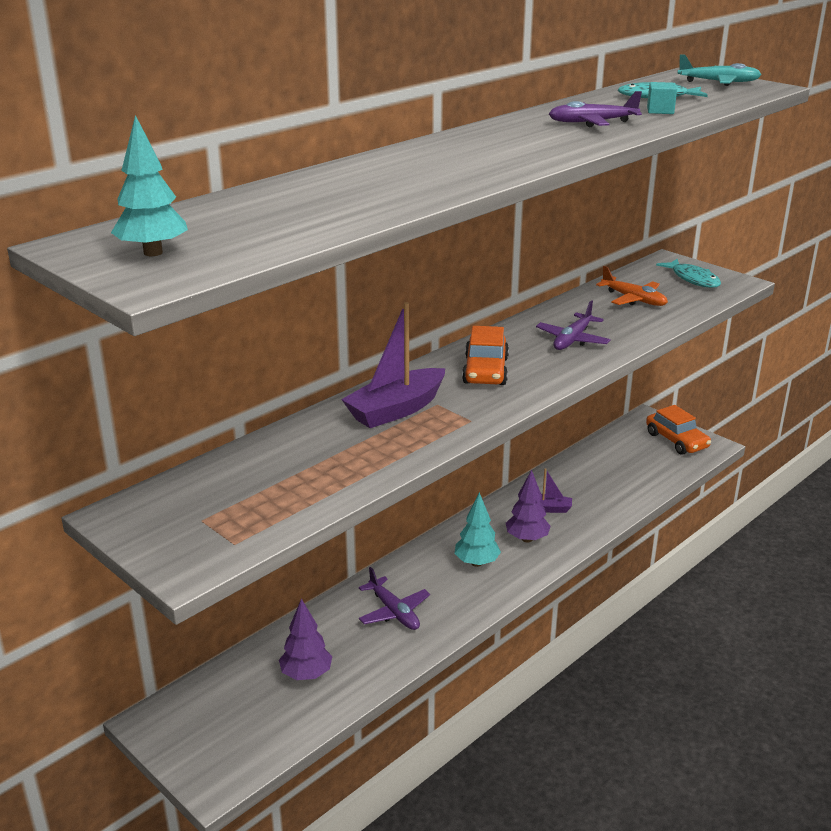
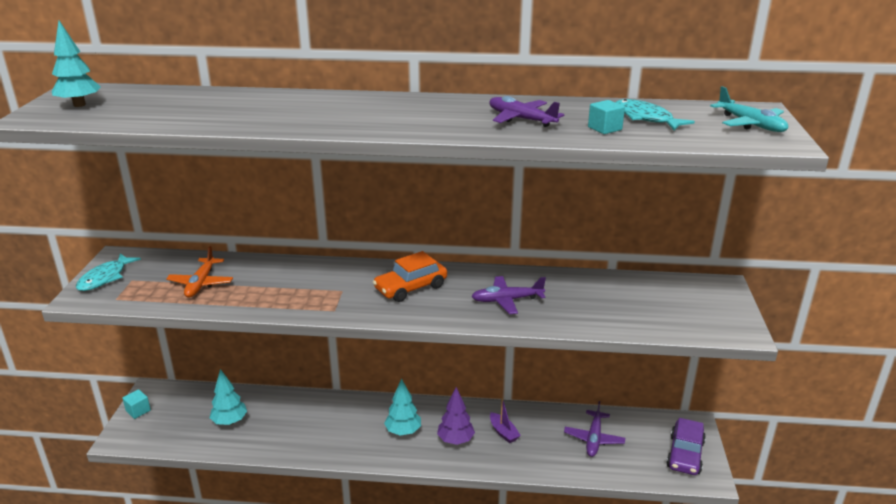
camera: 50 degrees right, 0 degrees up
purple tree [279,598,332,680] -> turquoise tree [210,369,247,425]
purple boat [341,302,445,428] -> none
purple plane [359,567,430,630] -> purple plane moved to [564,401,625,457]
orange plane [596,266,668,306] -> orange plane moved to [166,246,233,298]
orange car [646,405,711,455] -> purple car [666,418,706,475]
turquoise fish [656,259,721,288] -> turquoise fish moved to [76,253,141,291]
none -> turquoise cube [122,389,151,419]

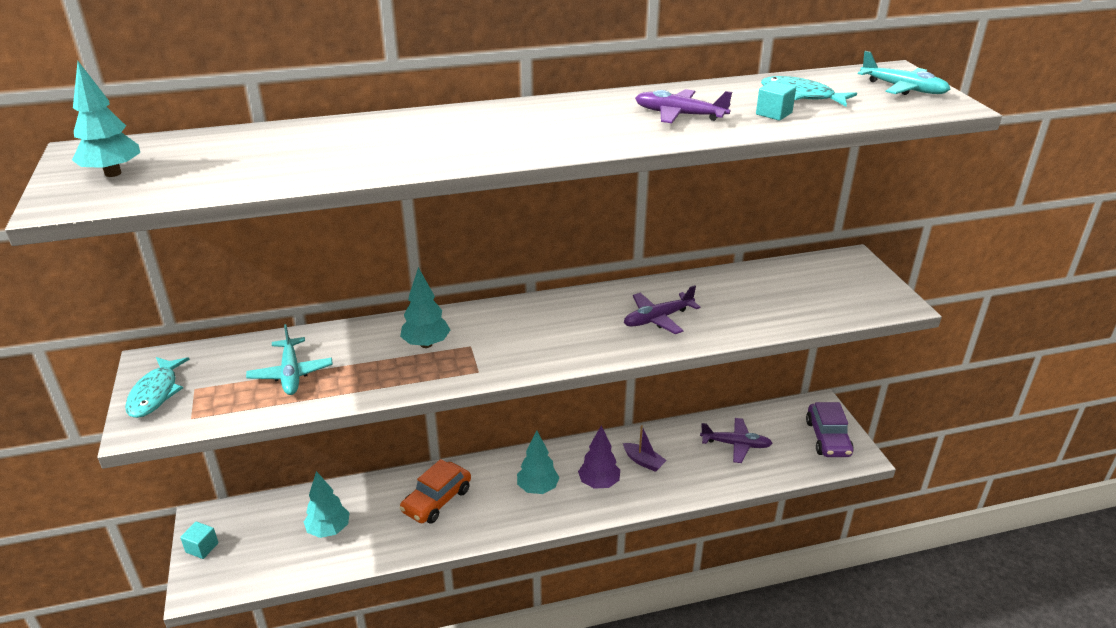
camera: 20 degrees left, 5 degrees up
orange plane [166,246,233,298] -> turquoise plane [246,324,333,395]
orange car [373,251,447,302] -> orange car moved to [400,459,471,524]
purple plane [564,401,625,457] -> purple plane turned 75 degrees counterclockwise [700,418,773,463]
none -> turquoise tree [400,267,450,348]

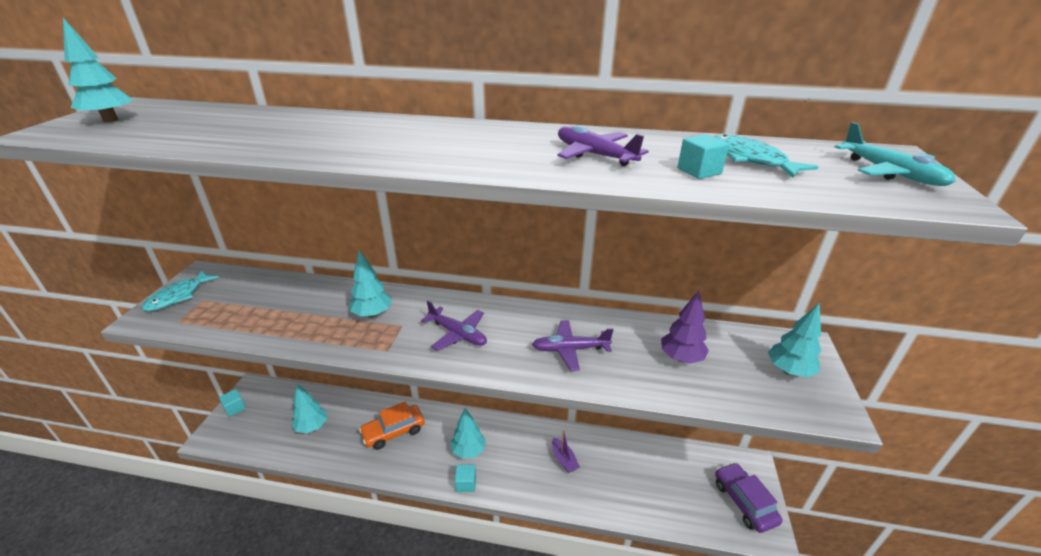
camera: 25 degrees right, 0 degrees up
turquoise plane [246,324,333,395] -> none
purple tree [578,425,620,489] -> purple tree moved to [661,291,709,364]
purple plane [700,418,773,463] -> purple plane moved to [421,301,487,351]
purple car [806,402,854,457] -> purple car turned 135 degrees clockwise [715,462,783,533]
none -> turquoise cube [455,464,476,492]
none -> turquoise tree [768,303,822,377]

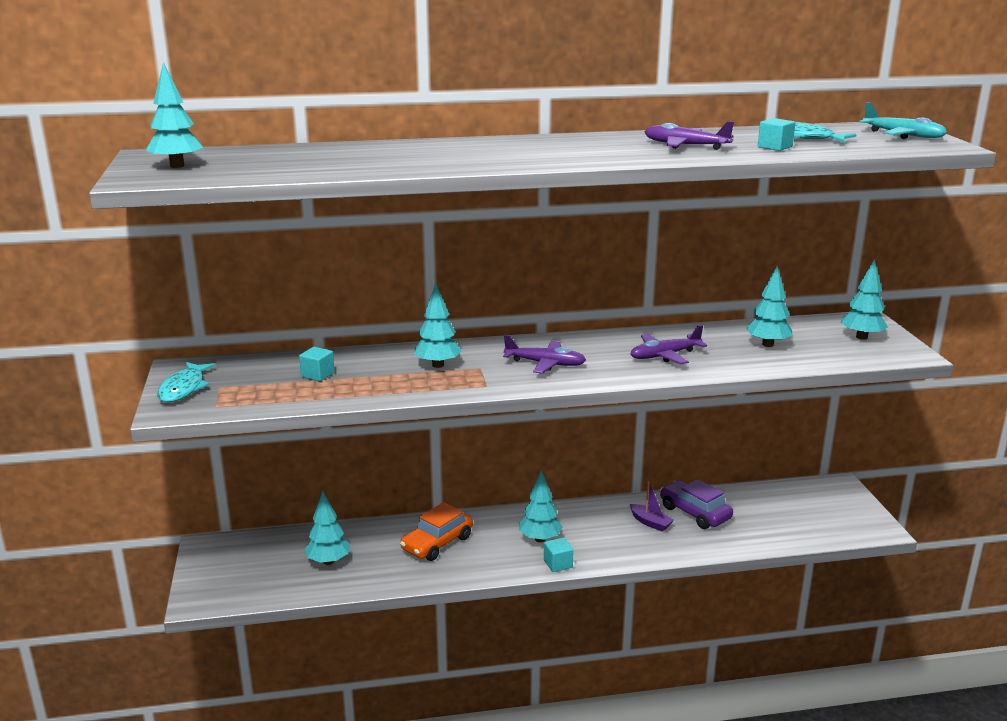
camera: 20 degrees left, 10 degrees down
turquoise cube [219,389,246,417] -> turquoise cube moved to [299,347,335,381]
purple tree [661,291,709,364] -> turquoise tree [746,266,792,347]
purple car [715,462,783,533] -> purple car moved to [660,479,733,529]

